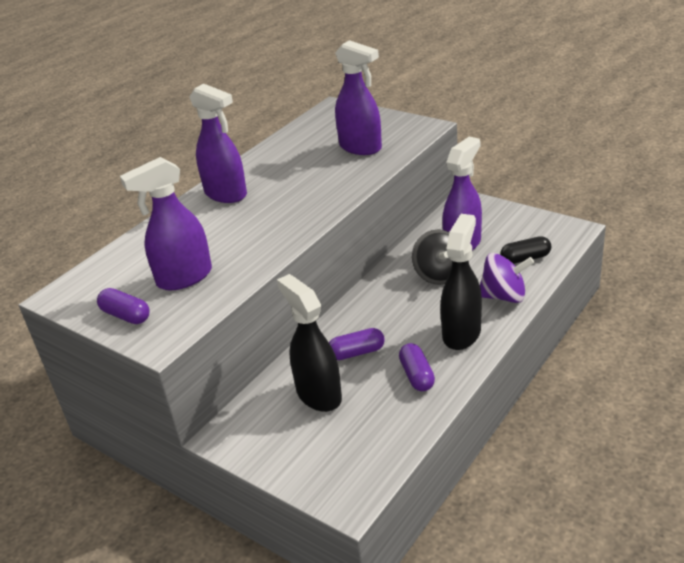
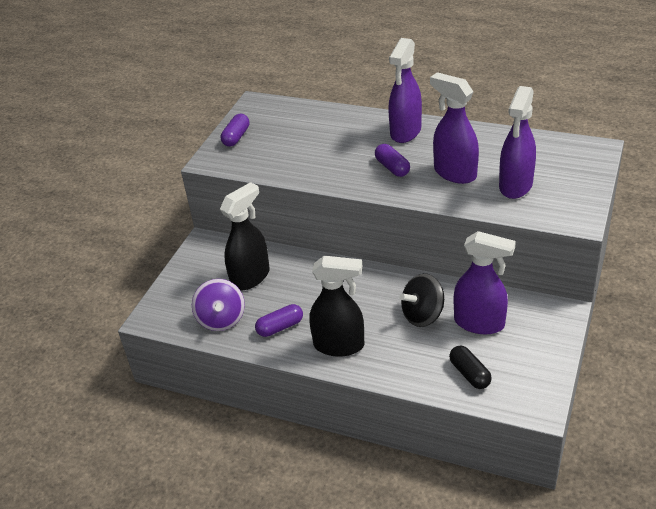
camera: 75 degrees right, 5 degrees up
purple spray bottle [120,157,212,290] -> purple spray bottle moved to [430,72,479,184]
purple capsule [329,328,385,360] -> purple capsule moved to [375,144,410,177]
purple spinning top [480,253,535,303] -> purple spinning top moved to [192,279,245,331]

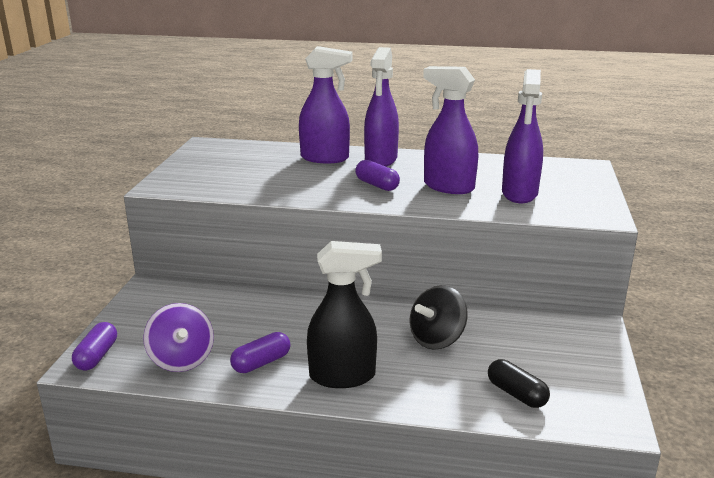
camera: 15 degrees left, 15 degrees down
black spray bottle [220,182,270,290] -> none
purple capsule [221,114,249,147] -> purple capsule moved to [72,322,117,371]
purple spray bottle [454,231,516,334] -> purple spray bottle moved to [299,46,353,163]

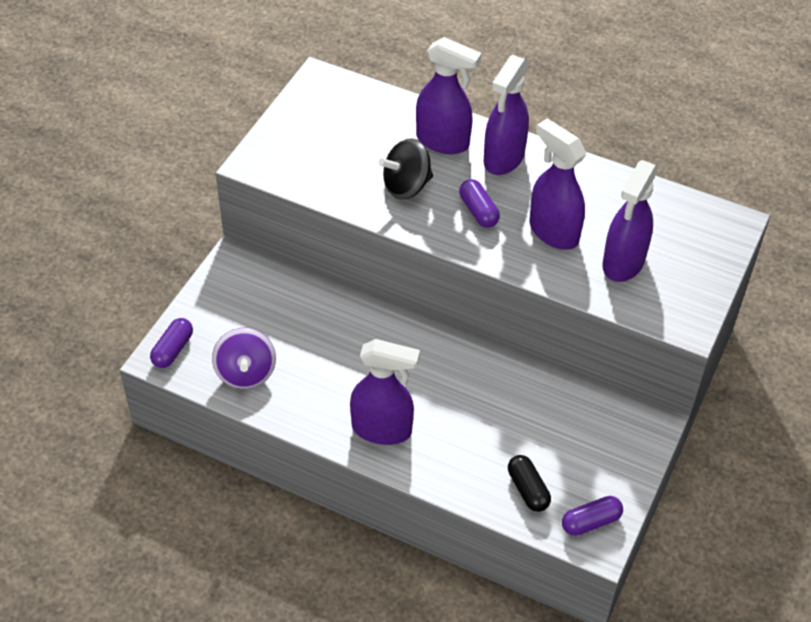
camera: 15 degrees right, 25 degrees up
purple capsule [230,332,291,373] -> purple capsule moved to [562,496,623,536]
black spray bottle [307,241,382,388] -> purple spray bottle [350,339,420,445]
black spinning top [410,285,468,350] -> black spinning top moved to [379,138,433,200]

